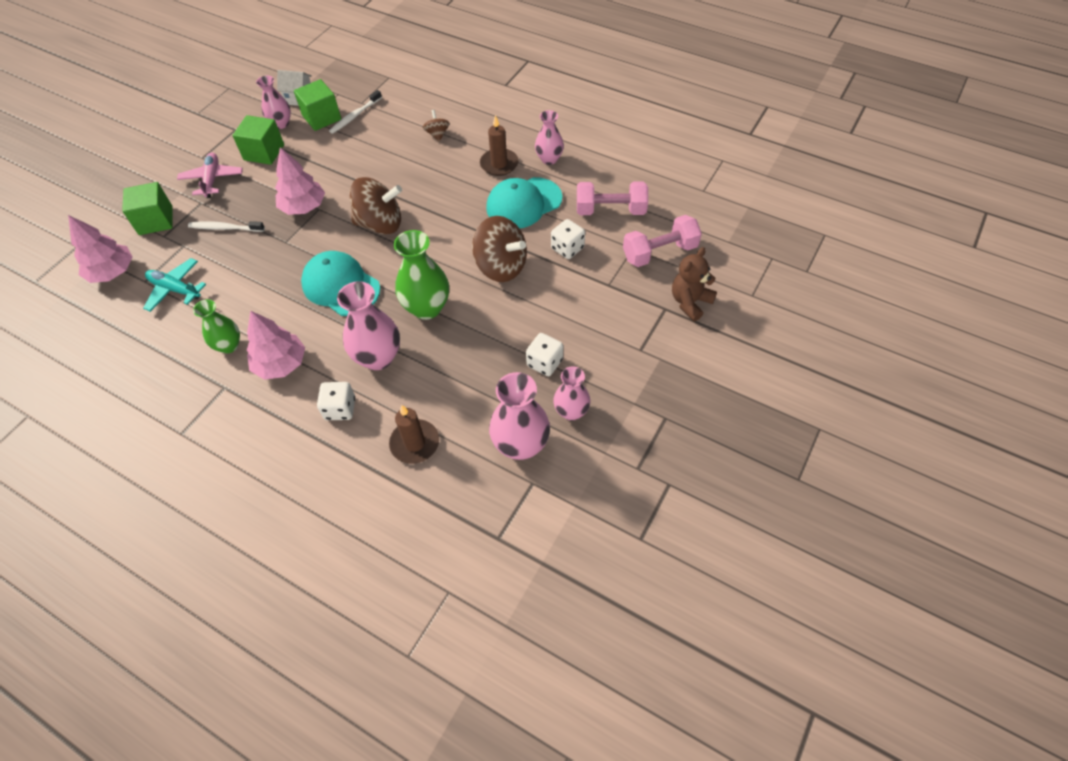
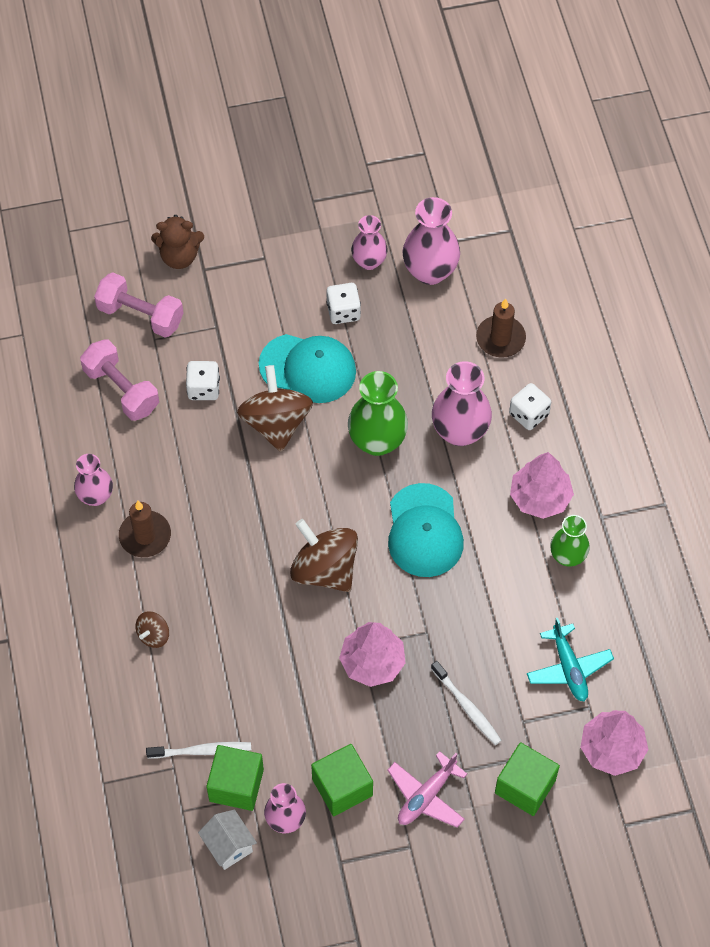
camera: 135 degrees left, 5 degrees up
turquoise cap [486,177,562,228] -> turquoise cap moved to [259,334,356,403]

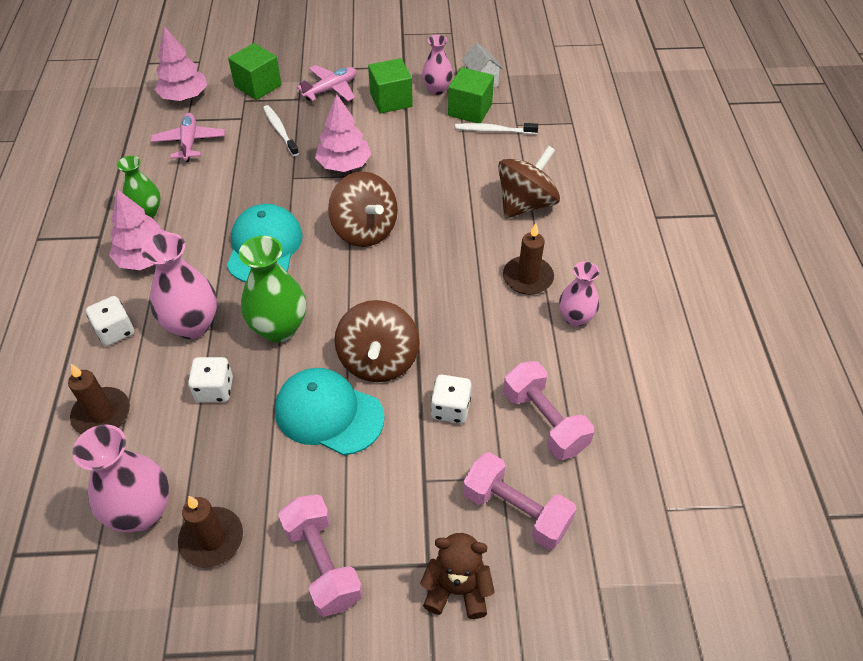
camera: 170 degrees left, 10 degrees down
brown spinning top [135,611,169,648] -> brown spinning top [498,146,560,218], size x2.07
white dice [326,283,361,324] -> white dice moved to [188,357,233,402]
pink vase [351,215,388,270] -> brown candle [178,496,243,568]
turquoise plane [527,618,614,701] -> pink plane [151,113,225,162]
none -> pink dumbbell [278,494,363,617]

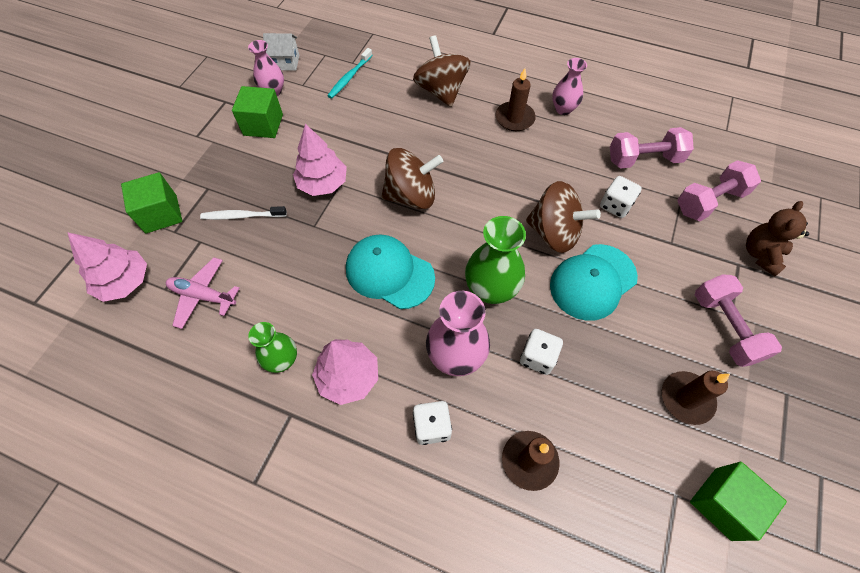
camera: 65 degrees left, 10 degrees up
pink vase [72,424,170,532] -> none
pink dumbbell [278,494,363,617] -> pink dumbbell turned 75 degrees clockwise [695,274,782,367]
pink plane [297,65,357,101] -> none
green cube [448,67,494,123] -> green cube moved to [690,462,787,541]
white toothbrush [455,123,538,134] -> turquoise toothbrush [327,48,373,99]

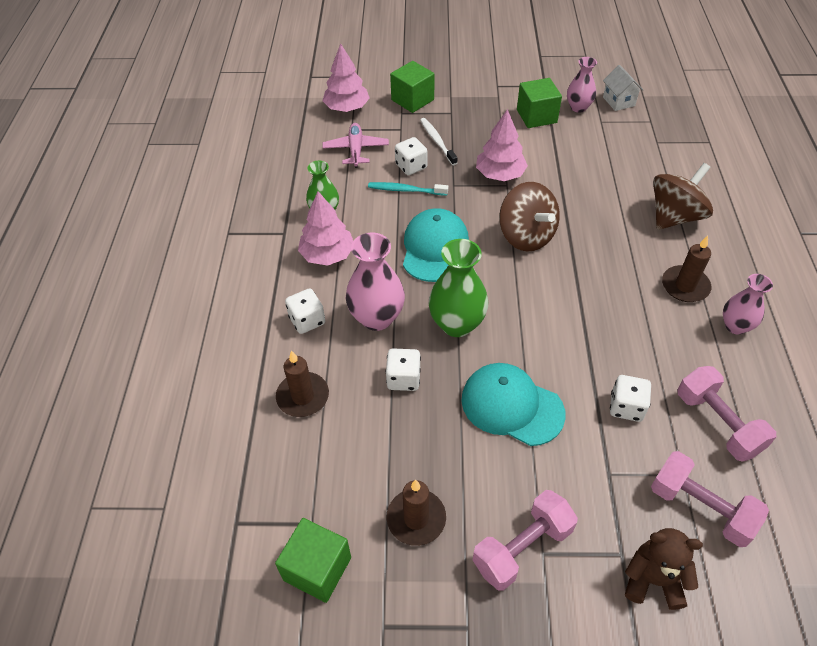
camera: 70 degrees right, 10 degrees down
turquoise toothbrush [327,48,373,99] -> turquoise toothbrush moved to [368,182,448,196]
brown spinning top [526,181,601,253] -> none
none -> white dice [395,137,427,175]

